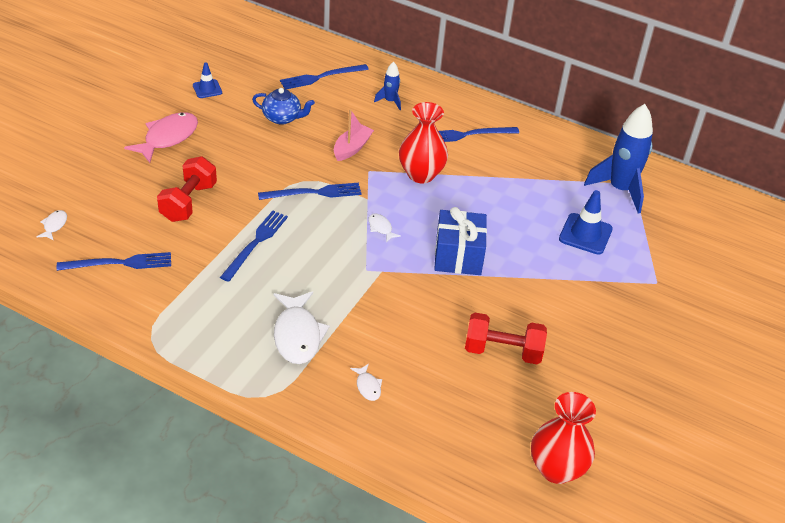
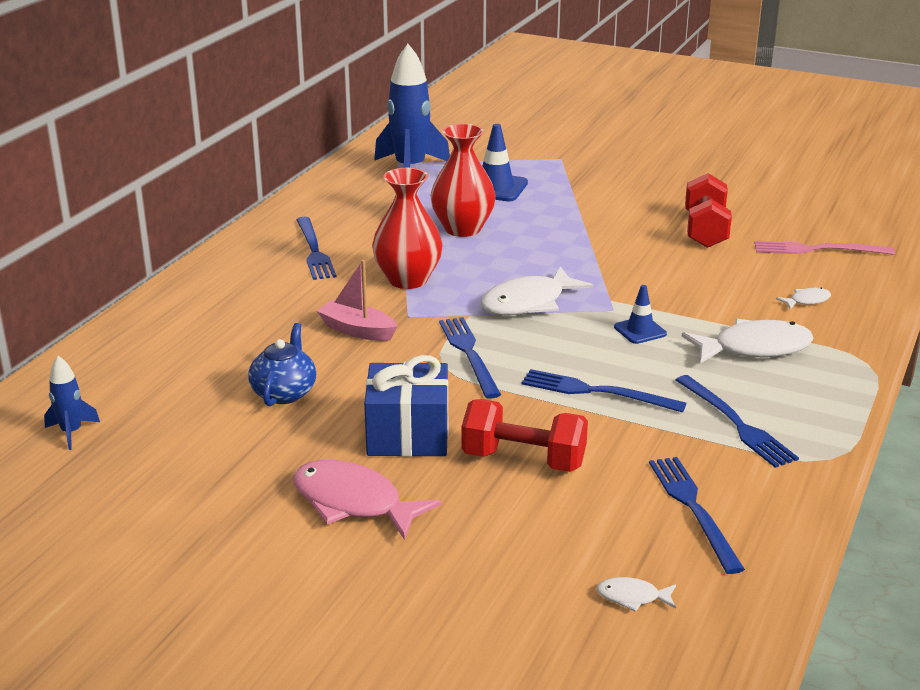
camera: 90 degrees left, 15 degrees down
blue traffic cone [193,63,222,98] -> blue traffic cone moved to [614,285,667,344]
blue fork [280,64,369,89] -> blue fork moved to [676,375,799,468]
white fish [368,214,401,242] -> white fish [481,266,594,315], size x2.13
blue rocket [374,62,401,110] -> blue rocket moved to [44,356,100,450]
blue gift [434,207,487,275] -> blue gift moved to [364,355,448,457]
red vase [531,392,596,484] -> red vase moved to [431,124,496,237]
none -> pink fork [754,241,895,255]

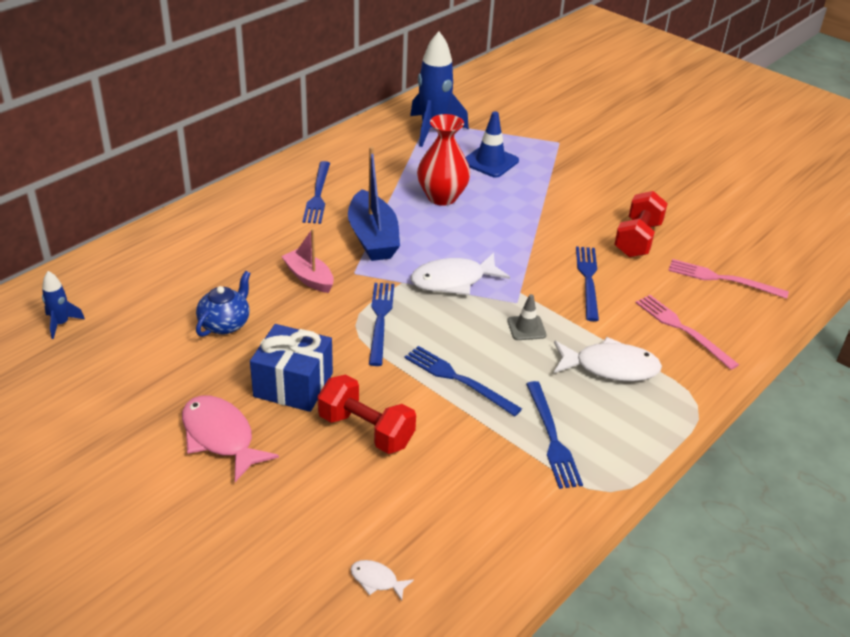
camera: 15 degrees right, 10 degrees up
red vase [372,168,443,289] -> blue boat [348,146,400,261]
blue traffic cone [614,285,667,344] -> grey traffic cone [507,294,546,340]
blue fork [649,457,745,574] -> blue fork moved to [576,247,599,321]
white fish [776,287,831,309] -> pink fork [635,295,739,370]

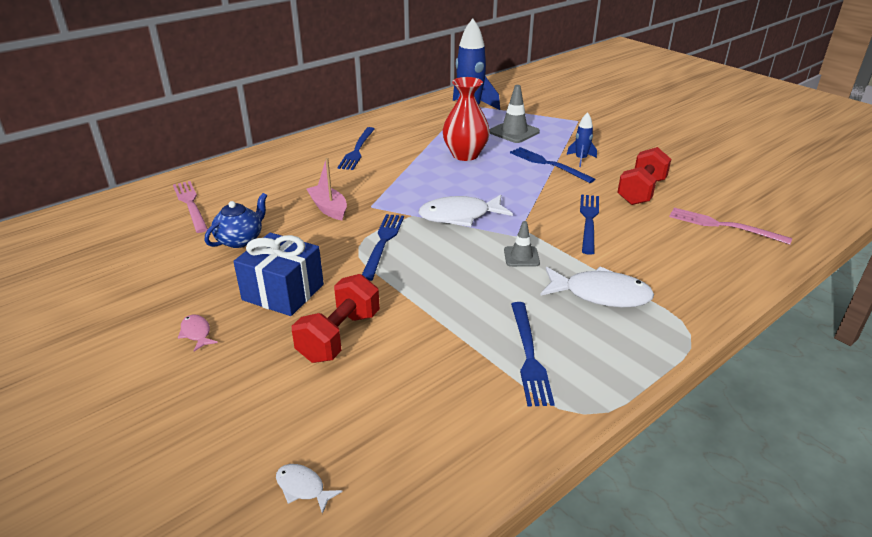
camera: 10 degrees right, 5 degrees down
blue rocket [42,271,85,339] -> blue rocket moved to [567,112,597,167]
pink fish [182,396,279,482] -> pink fish [178,314,218,352], size x0.47
red dumbbell [318,375,416,454] -> red dumbbell turned 75 degrees clockwise [292,274,380,363]
blue boat [348,146,400,261] -> none
blue fork [405,346,522,416] -> blue fork moved to [510,147,595,183]
blue traffic cone [465,111,519,178] -> grey traffic cone [490,85,540,143]
pink fork [635,295,739,370] -> pink fork moved to [173,181,208,233]

